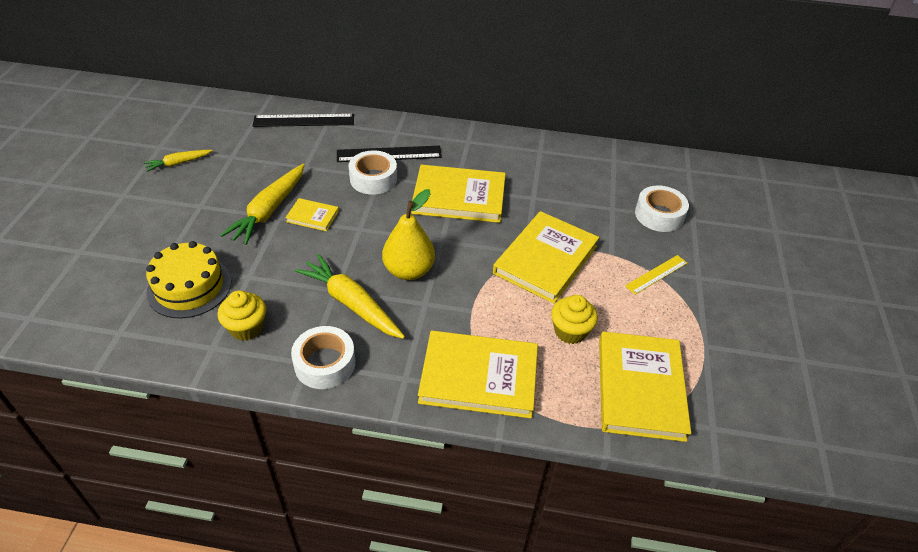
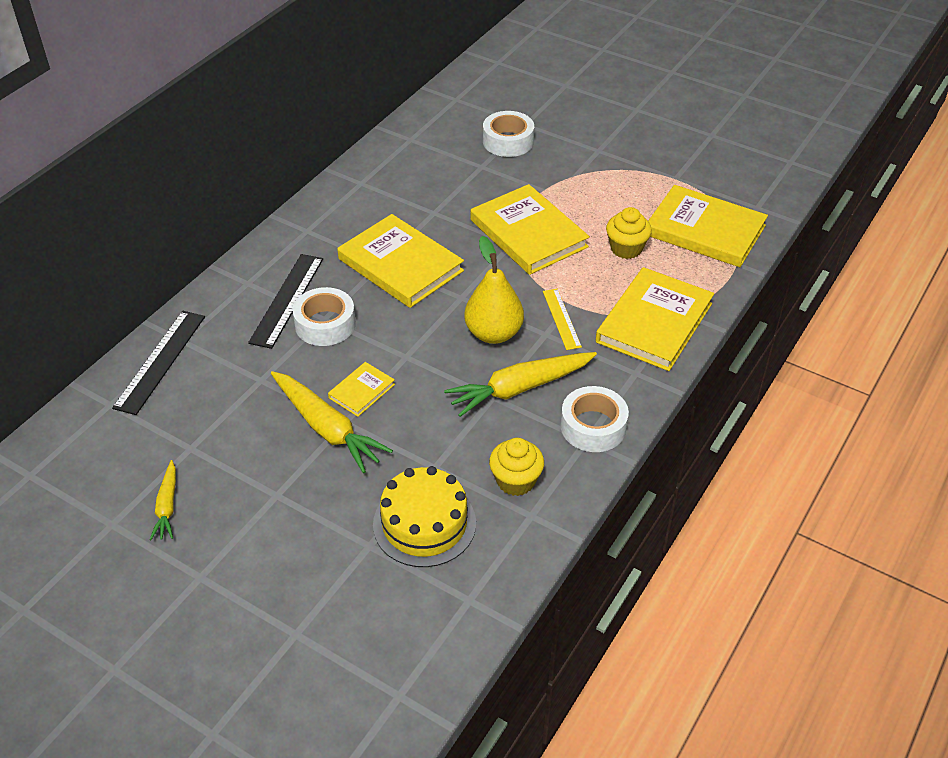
camera: 65 degrees left, 0 degrees up
yellow book [411,165,506,223] -> yellow book turned 75 degrees counterclockwise [337,214,464,308]
yellow ruler [625,255,687,294] -> yellow ruler moved to [543,289,582,350]

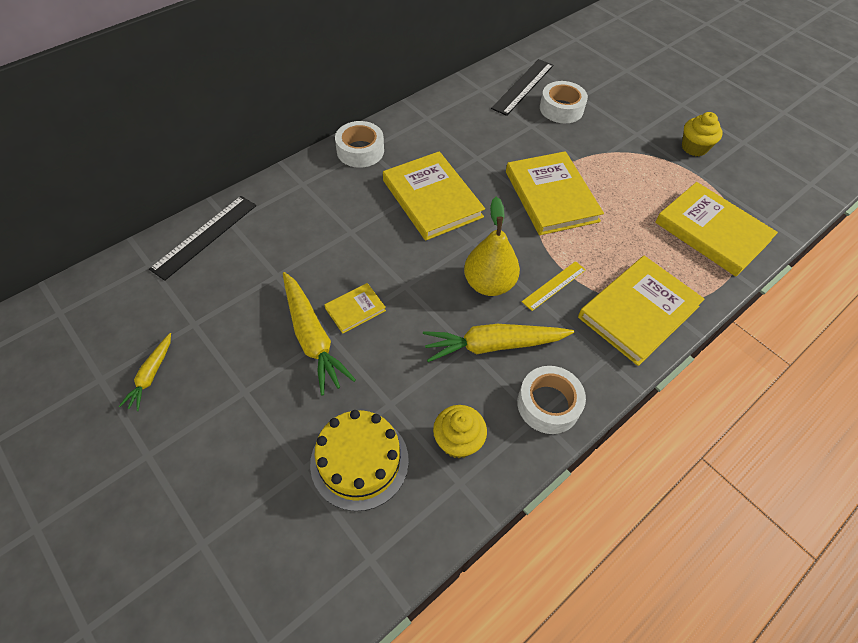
camera: 15 degrees right, 10 degrees up
black ruler [248,254,323,349] -> black ruler moved to [491,59,553,116]
white tape [292,287,356,346] -> white tape moved to [335,121,384,168]
yellow ruler [543,289,582,350] -> yellow ruler turned 45 degrees clockwise [522,261,586,311]
yellow cupcake [606,207,652,259] -> yellow cupcake moved to [682,112,723,156]

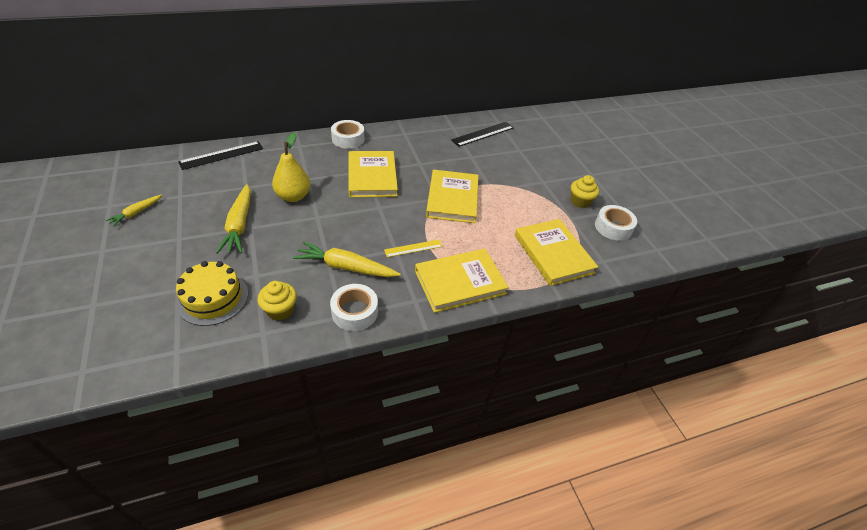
camera: 20 degrees right, 10 degrees down
yellow book [324,283,386,334] -> none
yellow pear [464,197,520,296] -> yellow pear moved to [272,132,311,202]
white tape [540,81,588,123] -> white tape moved to [595,205,637,241]

